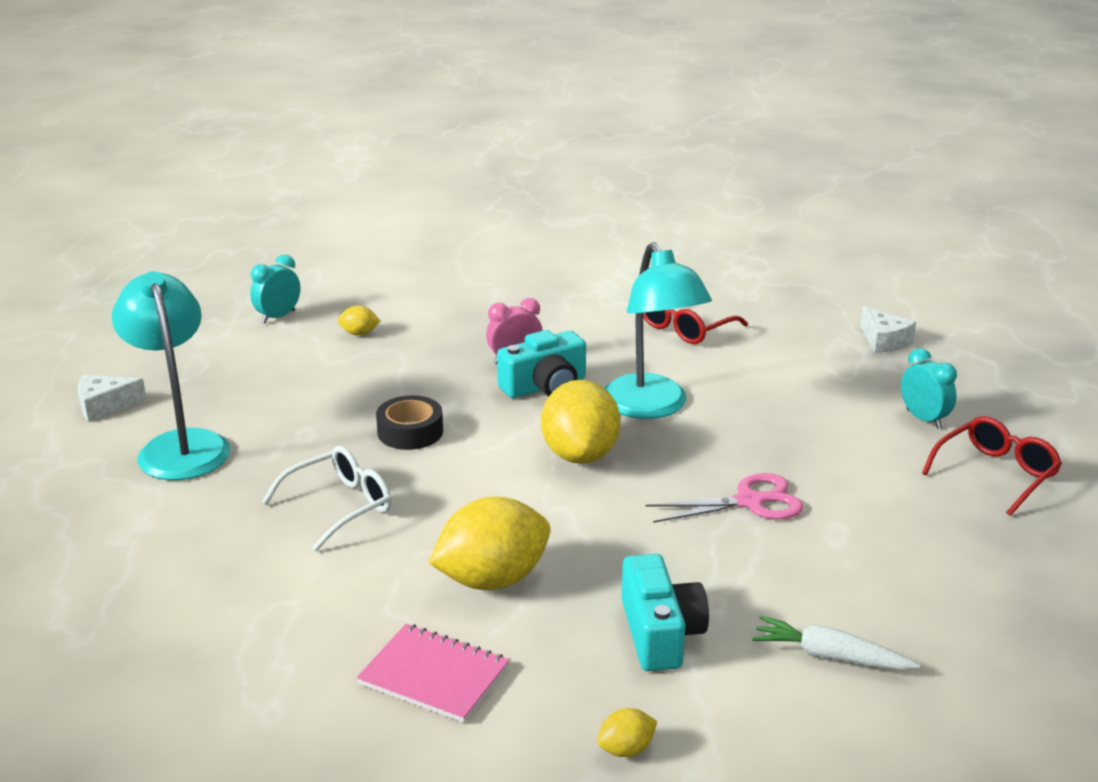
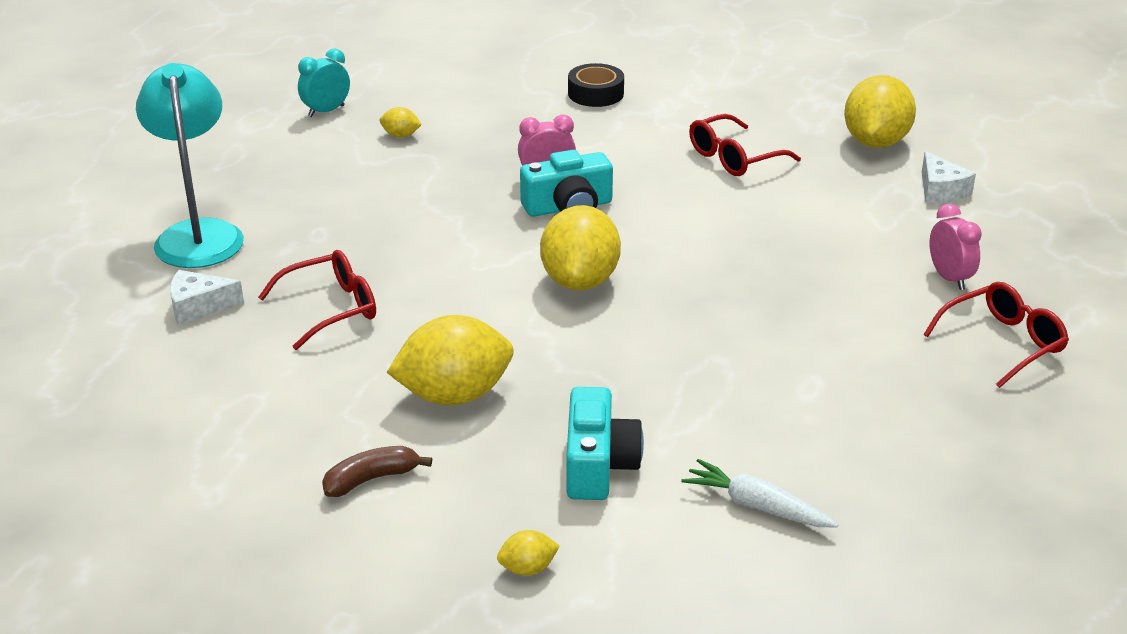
camera: 10 degrees right, 5 degrees up
white cheese [78,375,147,422] -> white cheese moved to [170,270,244,325]
white glasses [262,446,392,551] -> red glasses [258,250,376,350]
pink notebook [357,624,509,723] -> brown banana [322,446,432,497]
black tape [376,395,443,450] -> black tape moved to [568,63,624,107]
turquoise lamp [604,242,712,419] -> none
pink scissors [646,473,803,523] -> none
turquoise clock [901,348,957,429] -> pink clock [930,204,982,290]
none -> yellow lemon [844,75,916,148]

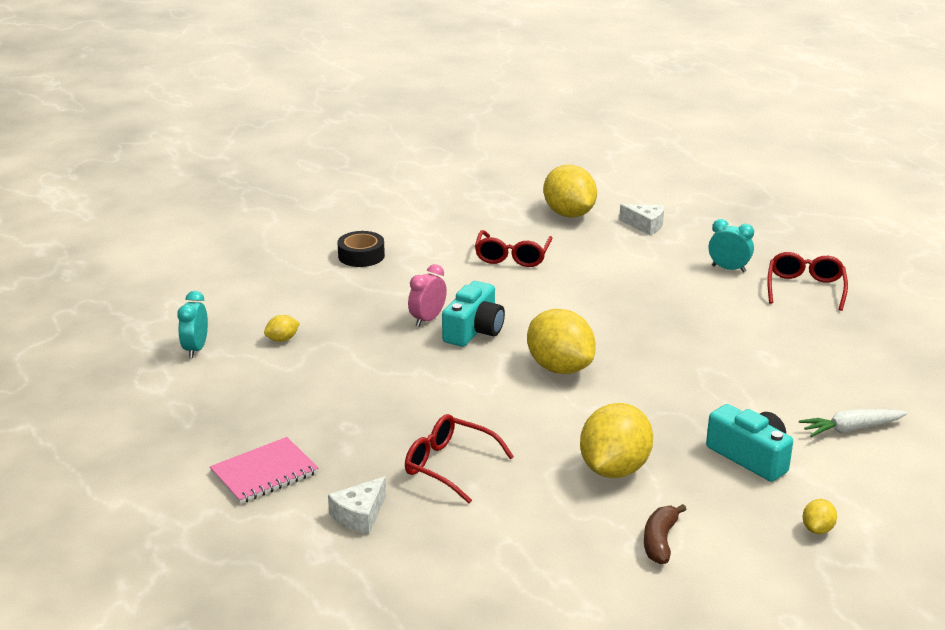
camera: 45 degrees left, 5 degrees down
turquoise lamp [136,63,244,268] -> pink notebook [210,437,318,504]
red glasses [258,250,376,350] -> red glasses turned 75 degrees counterclockwise [405,414,514,503]
pink clock [930,204,982,290] -> turquoise clock [709,219,754,272]

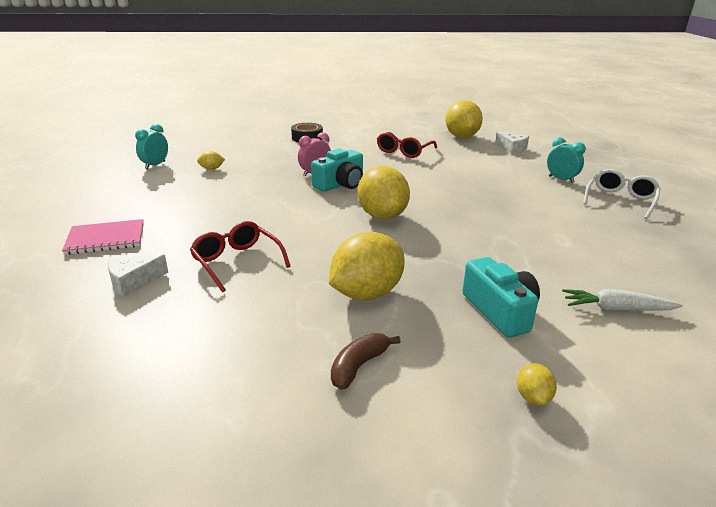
camera: 20 degrees right, 0 degrees up
red glasses [767,252,848,311] -> white glasses [583,169,661,219]
yellow lemon [803,499,837,534] -> yellow lemon turned 45 degrees counterclockwise [517,363,557,406]

